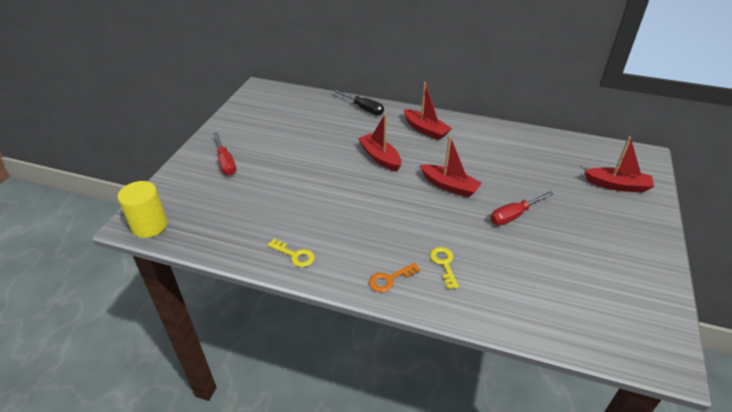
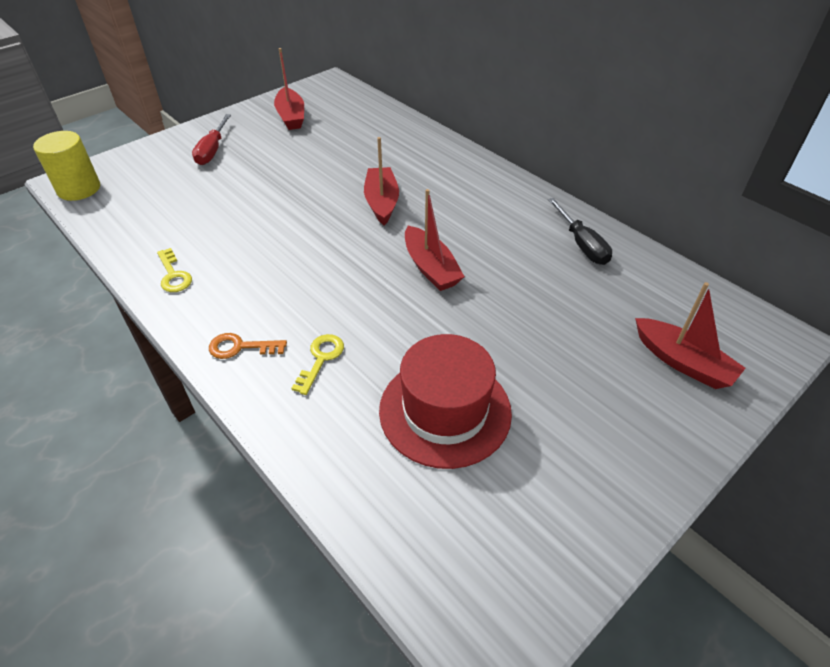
camera: 30 degrees right, 5 degrees up
black screwdriver [333,90,384,115] -> black screwdriver moved to [548,198,612,265]
red boat [403,82,452,140] -> red boat moved to [274,48,304,130]
red screwdriver [490,191,554,225] -> none
none -> red hat [379,334,512,469]

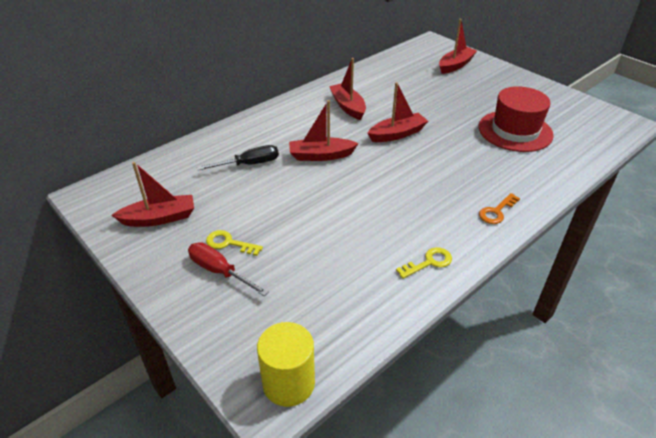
camera: 90 degrees left, 5 degrees down
red screwdriver [192,114,231,165] -> red screwdriver turned 150 degrees counterclockwise [188,242,269,296]
orange key [209,333,287,359] -> orange key turned 45 degrees clockwise [479,193,520,224]
yellow key [291,334,344,395] -> yellow key moved to [206,230,263,256]
black screwdriver [548,198,612,265] -> black screwdriver moved to [197,145,279,170]
none -> red boat [329,58,366,120]

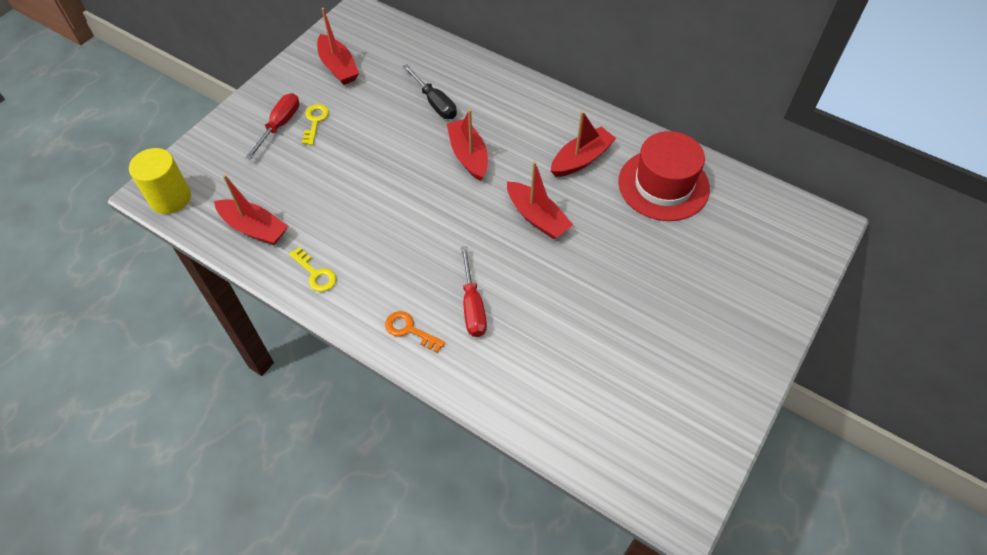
camera: 75 degrees right, 15 degrees up
red boat [439,19,477,74] -> red boat moved to [214,174,288,245]
red hat [479,86,554,152] -> red hat moved to [618,131,710,221]
none -> red screwdriver [461,246,487,337]

